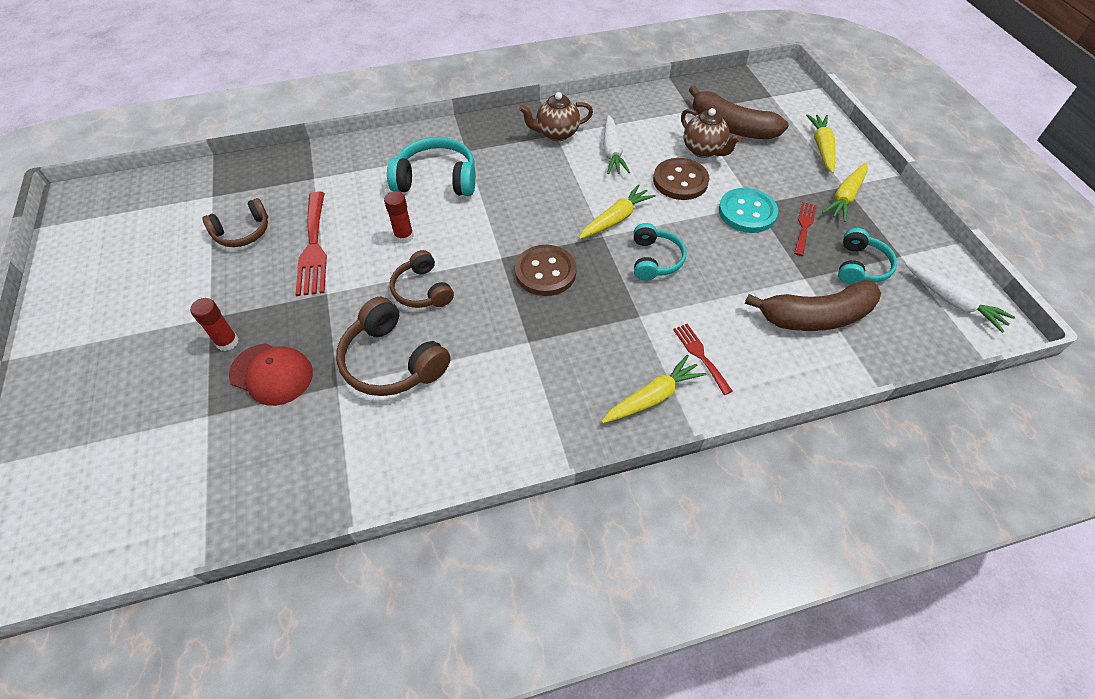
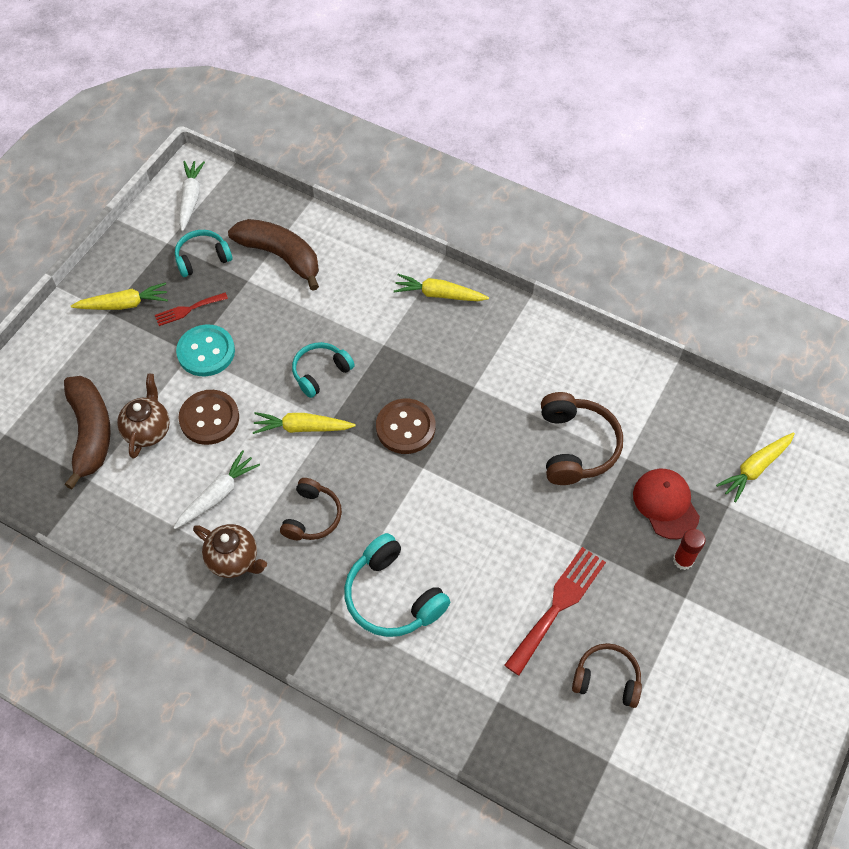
camera: 135 degrees left, 5 degrees up
red glue stick [384,191,414,243] -> none
brown headphones [390,250,454,308] -> brown headphones moved to [280,478,342,540]
red fork [673,324,733,395] -> none
yellow carrot [806,114,836,173] -> yellow carrot moved to [716,432,795,502]

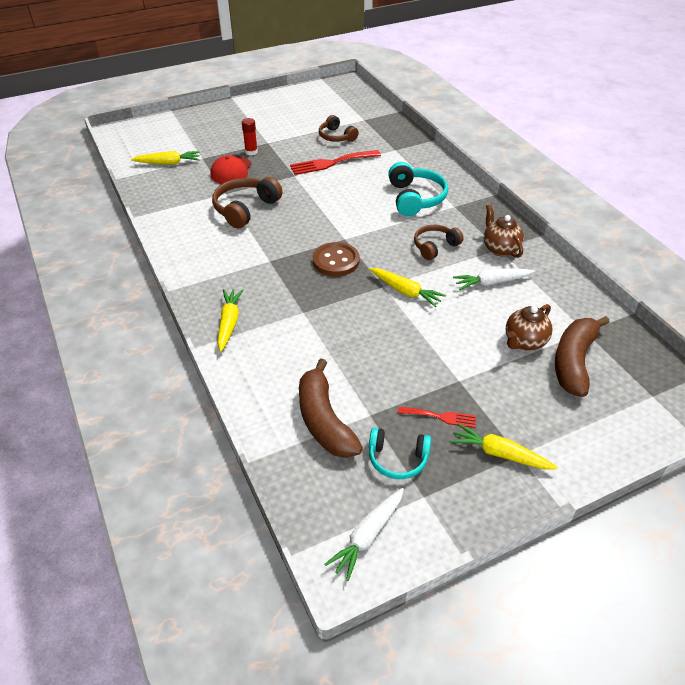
camera: 145 degrees left, 15 degrees down
turquoise button [176,325,235,376] -> none
brown button [178,390,239,445] -> none
turquoise headphones [292,342,355,398] -> none
yellow carrot [394,274,489,301] -> yellow carrot turned 135 degrees counterclockwise [218,289,244,352]

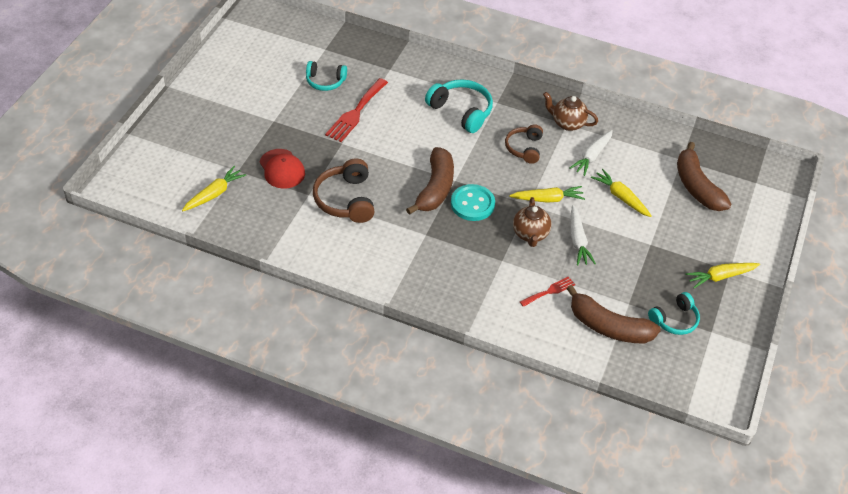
camera: 45 degrees left, 5 degrees up
yellow carrot [218,289,244,352] -> yellow carrot moved to [591,169,652,217]
red glue stick [242,118,258,155] -> none
brown button [313,242,360,276] -> turquoise button [451,184,495,221]
brown headphones [319,115,359,142] -> turquoise headphones [306,61,347,91]
white carrot [325,488,404,581] -> white carrot moved to [571,205,596,265]
red fork [398,406,476,428] -> red fork moved to [520,276,575,307]
brown teapot [506,304,552,350] -> brown teapot moved to [513,197,551,247]
none -> brown banana [406,147,454,215]

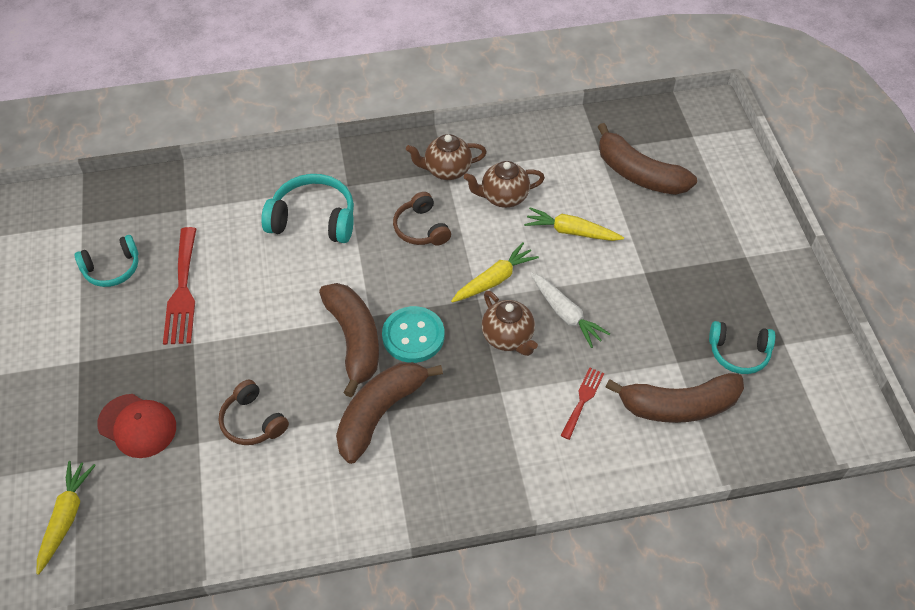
camera: 30 degrees left, 5 degrees up
brown headphones [313,159,375,223] -> brown headphones [219,380,289,445], size x0.65
white carrot [569,130,613,176] -> brown teapot [464,161,545,208]
turquoise headphones [648,292,700,335] -> turquoise headphones turned 75 degrees clockwise [709,321,775,374]
yellow carrot [685,263,760,288] -> none
none -> brown banana [336,362,443,464]

